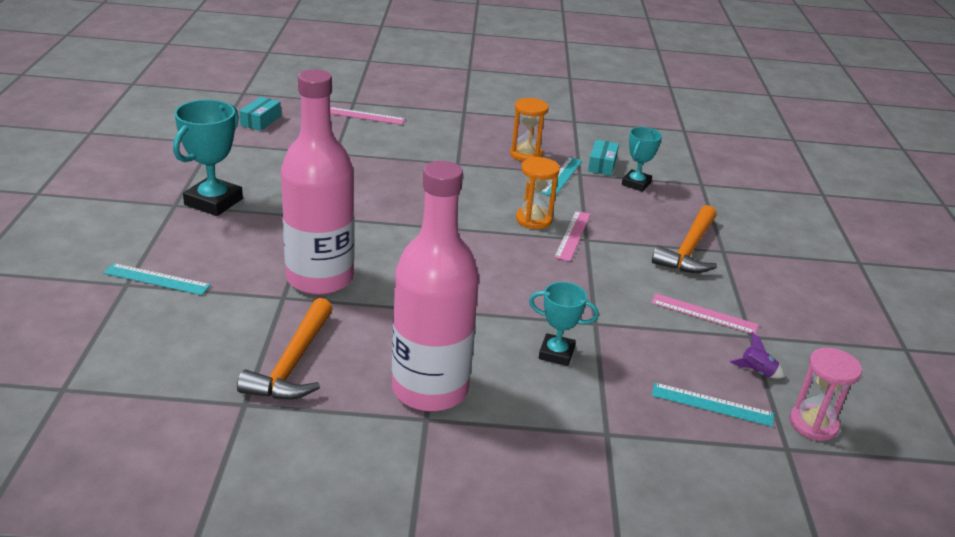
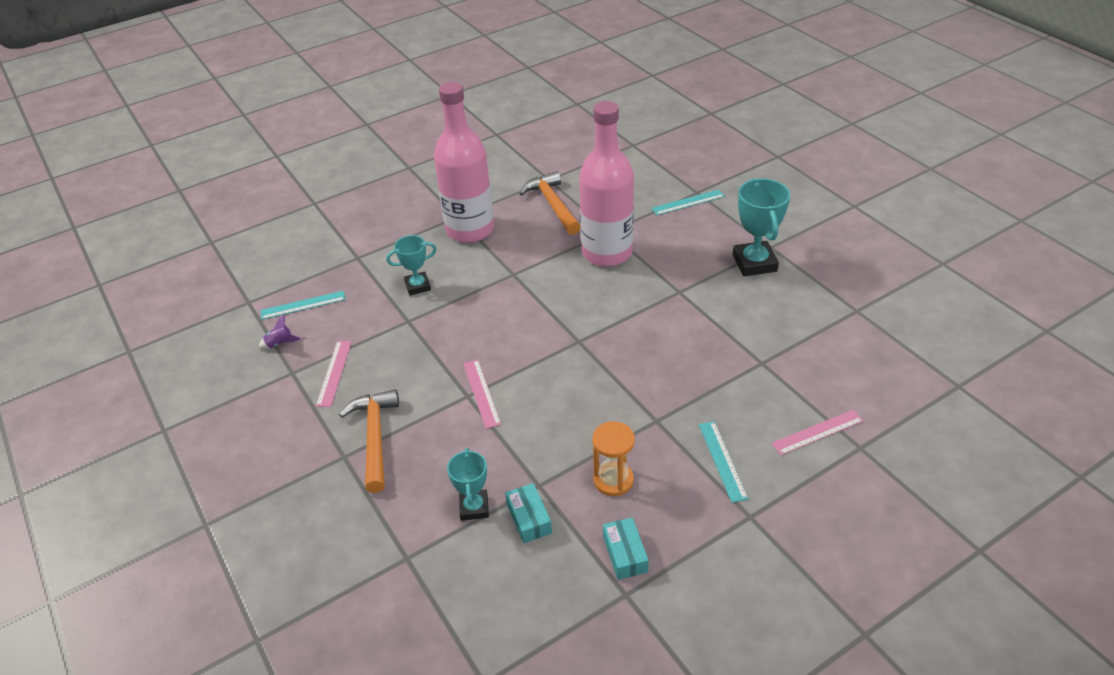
camera: 150 degrees right, 10 degrees up
turquoise box [239,97,281,131] -> turquoise box moved to [603,517,649,580]
orange hourglass [516,157,560,229] -> none
turquoise ruler [541,157,582,196] -> turquoise ruler moved to [699,421,748,503]
pink ruler [651,294,759,334] -> pink ruler turned 75 degrees counterclockwise [316,341,352,407]
pink hourglass [789,347,862,441] -> none

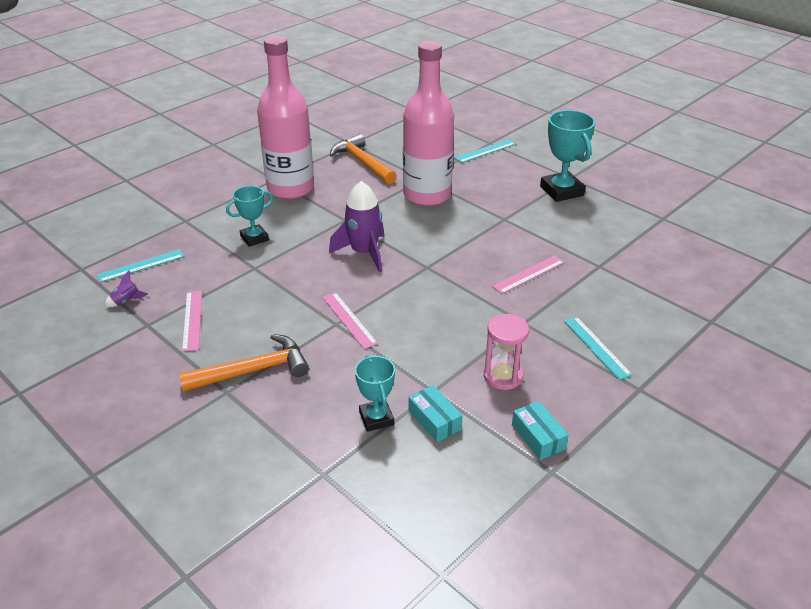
camera: 15 degrees left, 5 degrees down
orange hammer [339,389,399,493] -> orange hammer turned 90 degrees clockwise [179,334,309,392]
orange hourglass [592,421,635,496] -> pink hourglass [484,314,529,390]
pink ruler [771,410,864,455] -> pink ruler moved to [492,255,564,294]
none -> purple rocket [329,181,384,272]

